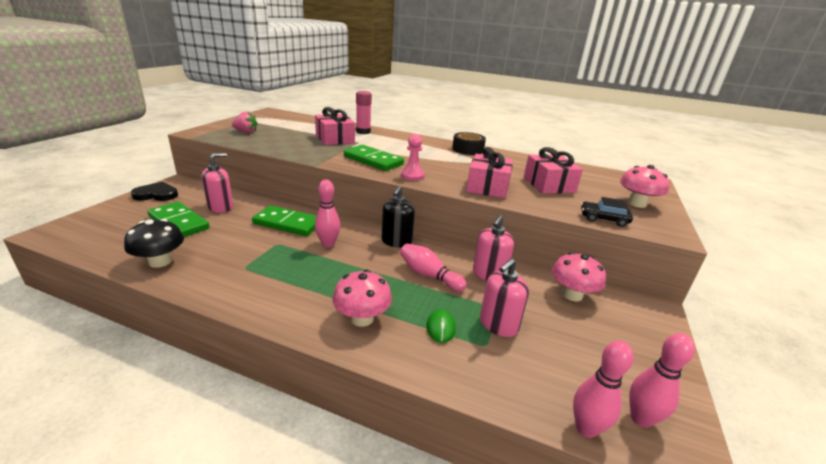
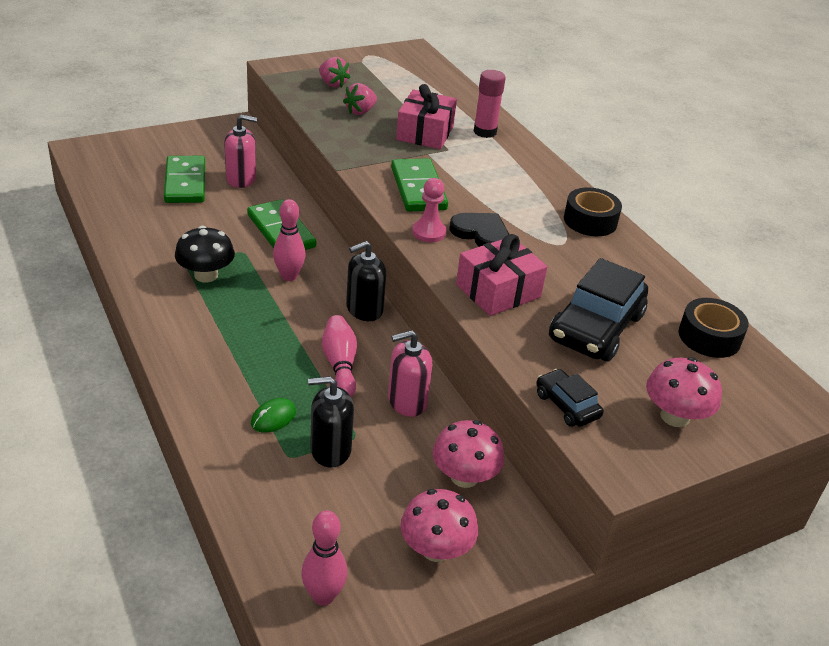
camera: 40 degrees right, 10 degrees up
black mushroom [124,219,184,268] -> black mushroom moved to [175,226,235,283]
black heart [131,182,178,201] -> black heart moved to [450,213,509,247]
pink mushroom [332,270,392,327] -> pink mushroom moved to [401,489,478,562]
pink soap dispenser [480,258,529,337] -> black soap dispenser [308,376,354,468]
pink gift [524,147,583,194] -> black car [549,258,648,361]
pink bowling pin [573,341,634,438] -> none
none -> pink strawberry [343,83,377,115]
none -> black tape [678,298,749,358]

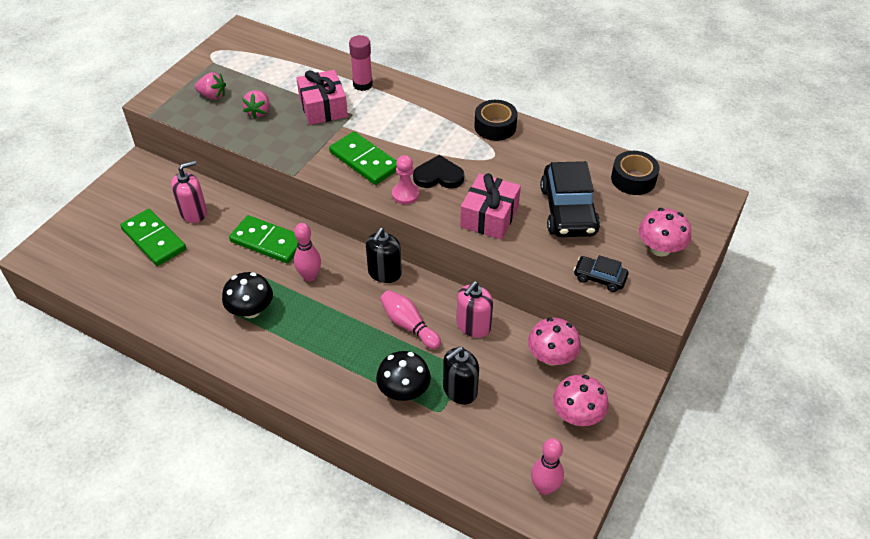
camera: 30 degrees left, 10 degrees up
green mouse [251,398,296,433] -> black mushroom [376,351,431,401]

